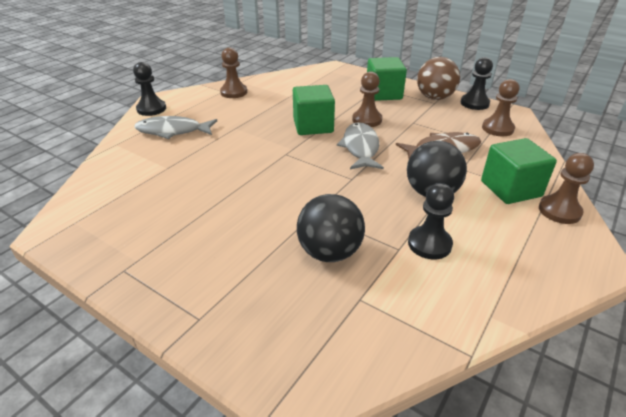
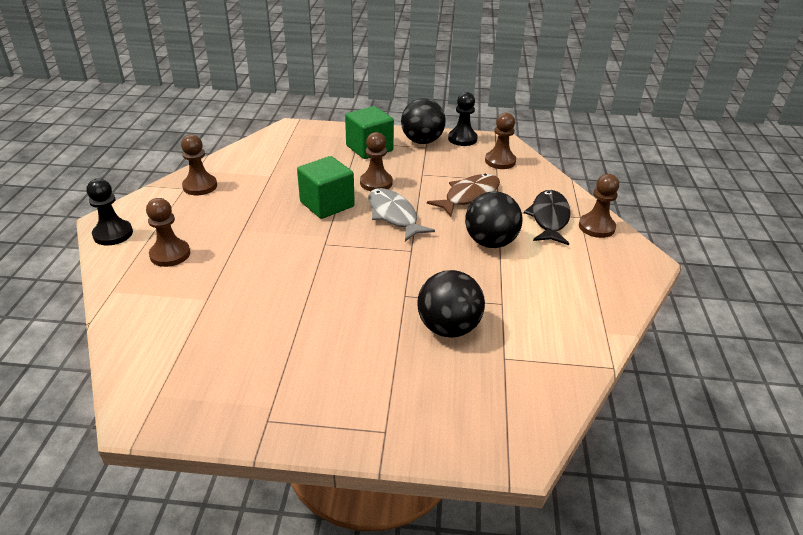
camera: 30 degrees left, 0 degrees up
grey fish [134,116,217,139] -> brown pawn [146,198,190,267]
black pawn [408,183,454,259] -> none
brown ball [417,57,460,100] -> black ball [401,98,446,144]
green cube [481,138,557,204] -> black fish [524,190,570,245]

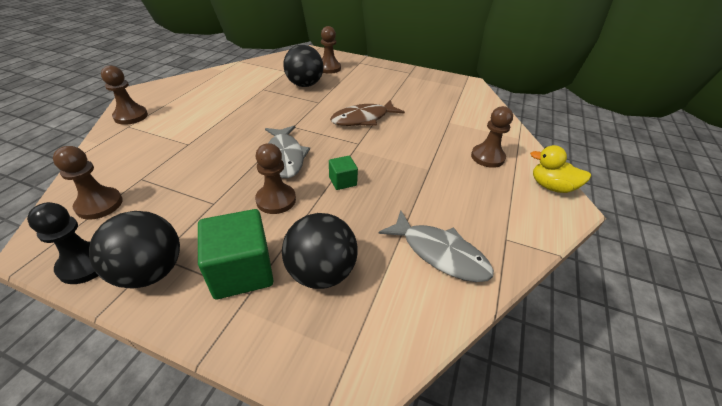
camera: 165 degrees left, 5 degrees up
black pawn [87,179,133,245] -> yellow duck [530,145,591,193]
brown pawn [181,135,217,195] -> brown pawn moved to [321,26,341,74]
green cube [297,156,355,219] -> green cube [329,156,358,190], size x0.52
brown fish [427,174,500,216] -> brown fish moved to [330,100,405,126]
black ball [465,191,523,248] -> black ball moved to [282,213,358,289]
black fish [524,190,570,245] -> none
none -> grey fish [378,210,494,282]

